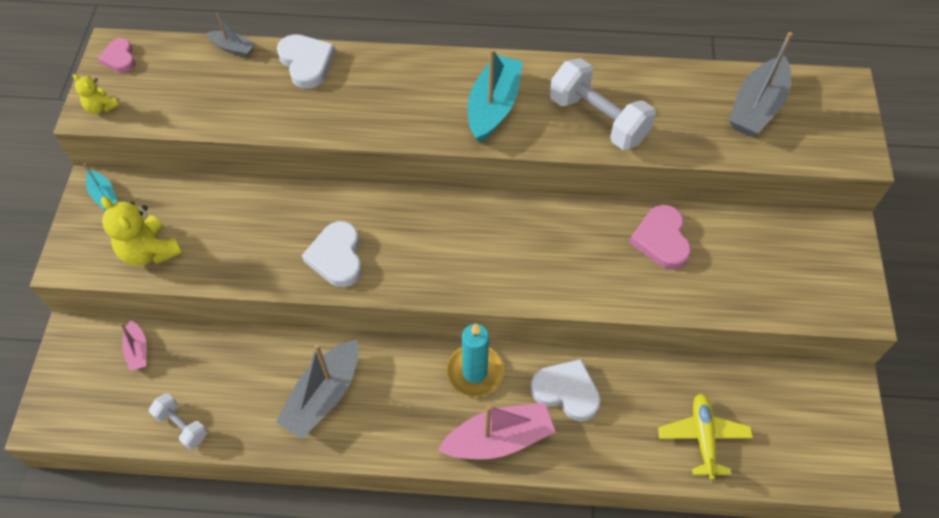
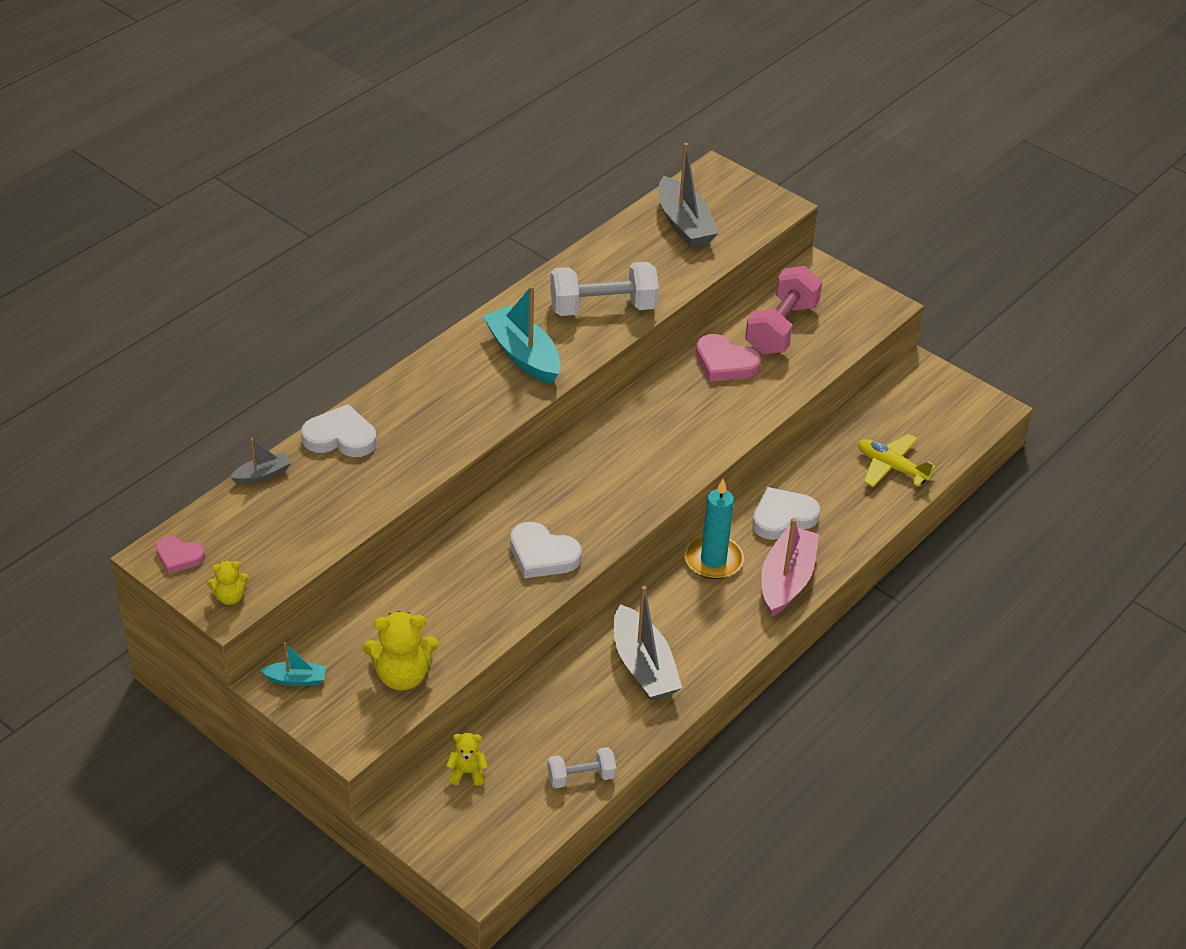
camera: 55 degrees left, 15 degrees down
pink boat [120,320,147,371] -> yellow teddy bear [446,733,488,786]
none -> pink dumbbell [745,266,822,355]

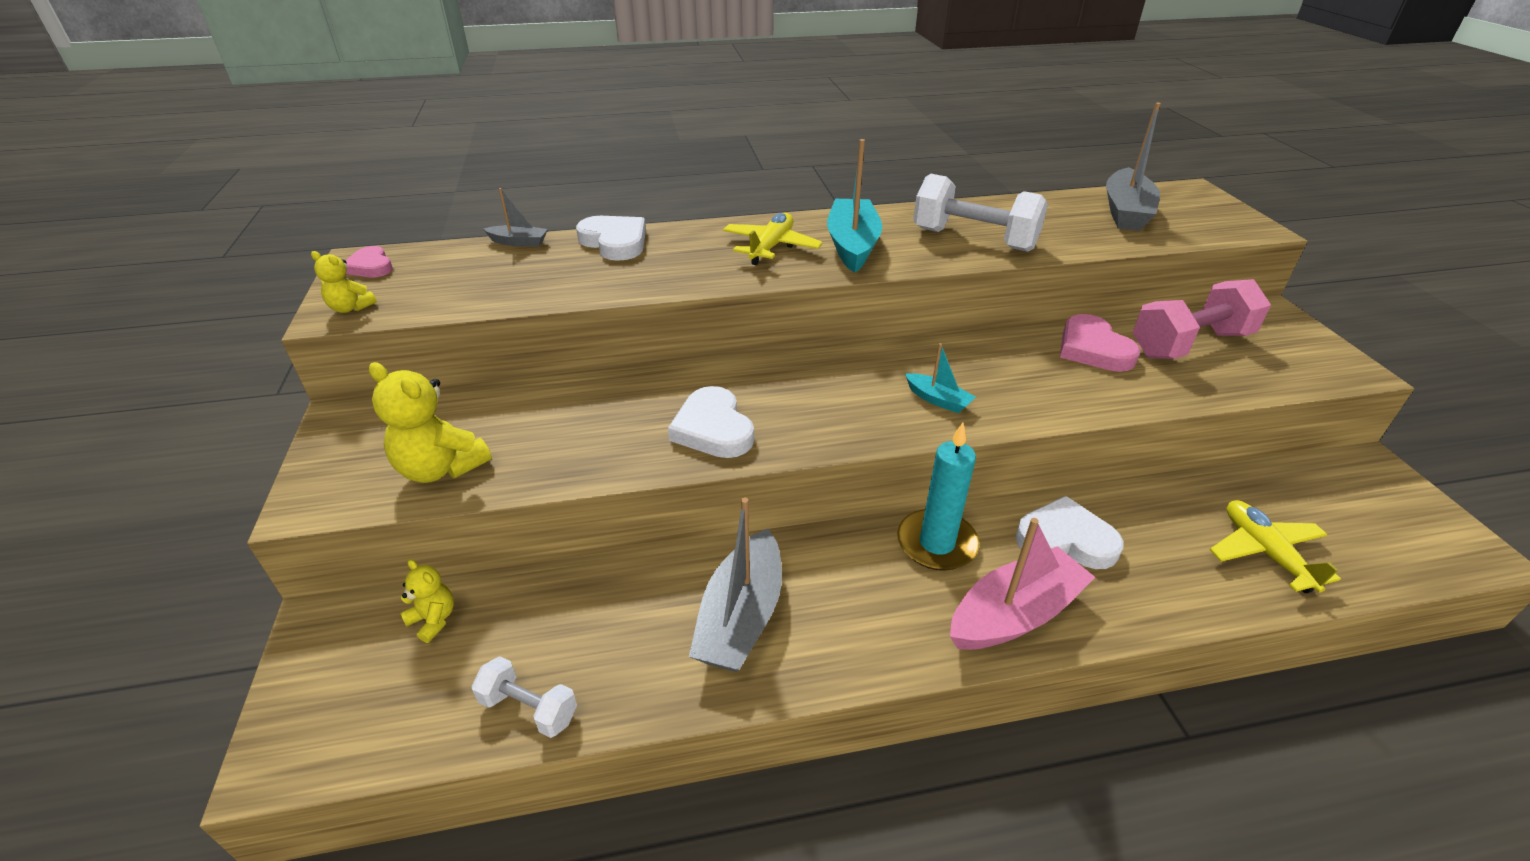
camera: 40 degrees right, 5 degrees down
turquoise boat [260,642,326,686] -> turquoise boat moved to [905,343,975,413]
none -> yellow plane [723,213,823,265]

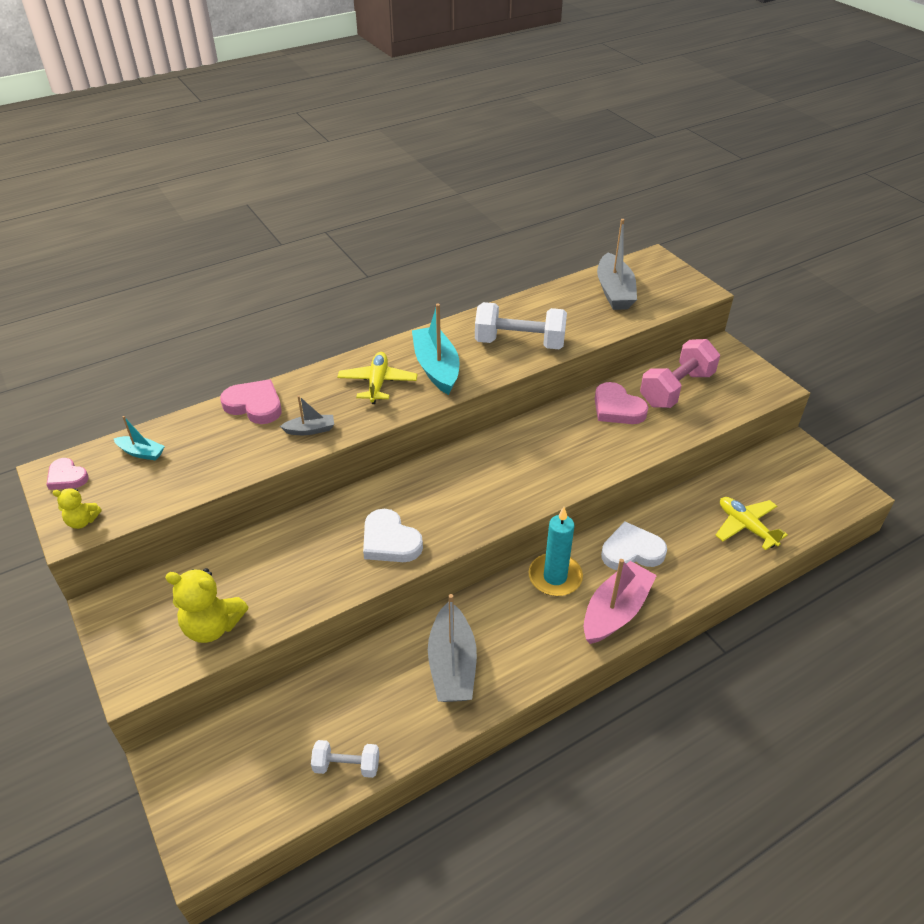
camera: 20 degrees left, 5 degrees up
yellow teddy bear [400,559,454,643] -> none
grey boat [484,188,548,247] -> grey boat moved to [280,395,334,435]
white heart [576,216,646,261] -> pink heart [220,379,282,424]
turquoise boat [905,343,975,413] -> turquoise boat moved to [113,416,165,461]

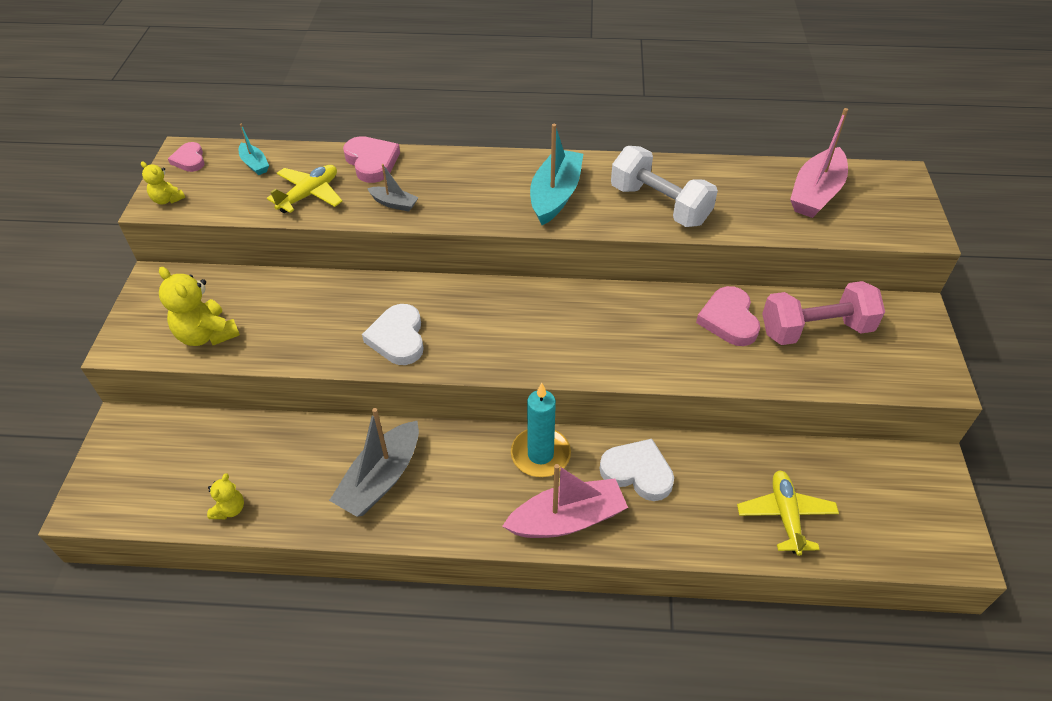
camera: 35 degrees right, 5 degrees up
white dumbbell [311,740,379,778] -> yellow teddy bear [207,473,244,519]
yellow plane [337,352,417,404] -> yellow plane moved to [267,165,343,213]
grey boat [597,219,637,310] -> pink boat [790,108,848,218]

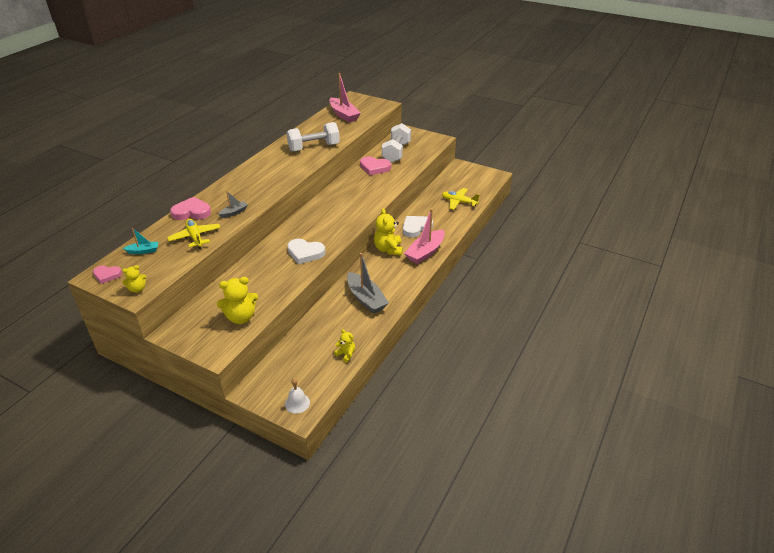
camera: 65 degrees left, 10 degrees down
pink boat [502,464,628,538] -> pink boat turned 150 degrees counterclockwise [404,209,445,264]
turquoise candle [511,383,571,477] -> yellow teddy bear [374,208,403,256]
turquoise boat [530,124,583,225] -> none
pink dumbbell [762,281,885,345] -> white dumbbell [382,123,411,163]
none -> white bell [285,378,310,413]

